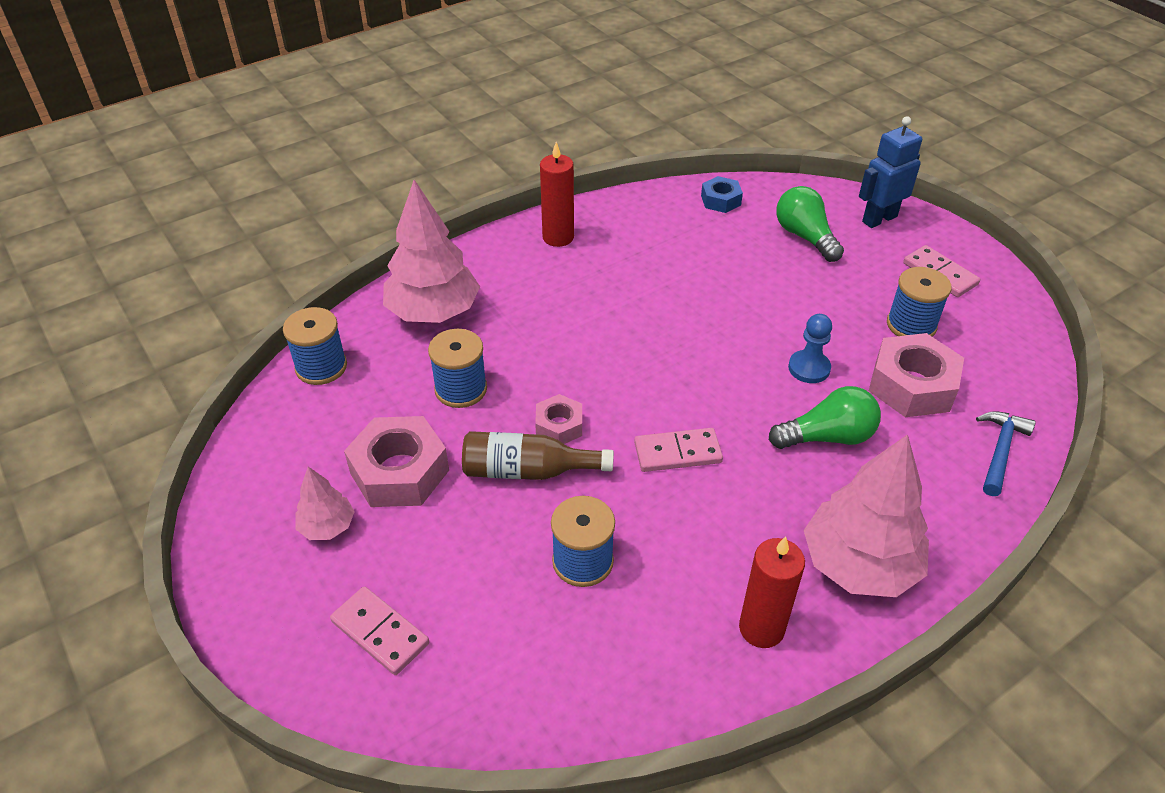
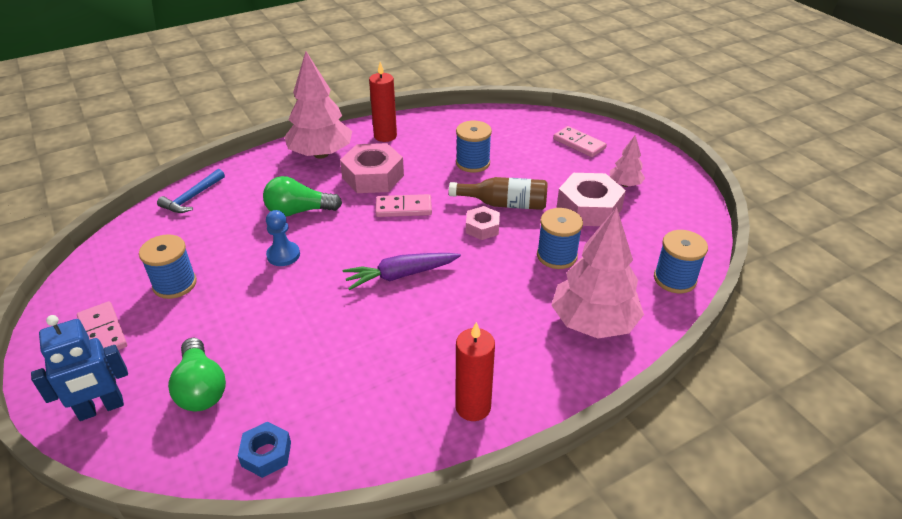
camera: 175 degrees left, 5 degrees down
pink nut [869,333,964,417] -> pink nut moved to [340,143,404,193]
none -> purple carrot [342,253,461,290]

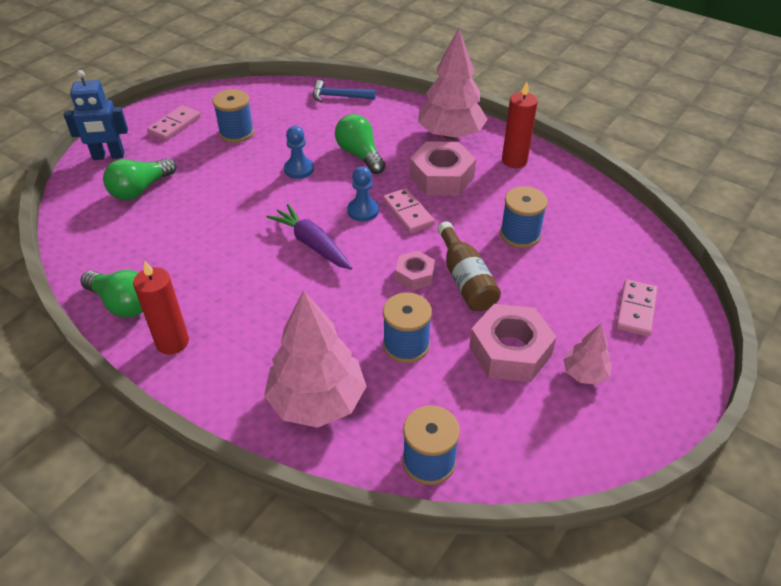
camera: 65 degrees right, 5 degrees up
blue robot [31,315,128,421] -> blue robot turned 45 degrees counterclockwise [64,70,128,160]
blue nut [238,421,291,478] -> none
none -> green light bulb [81,270,143,318]
none -> blue pawn [347,166,379,221]

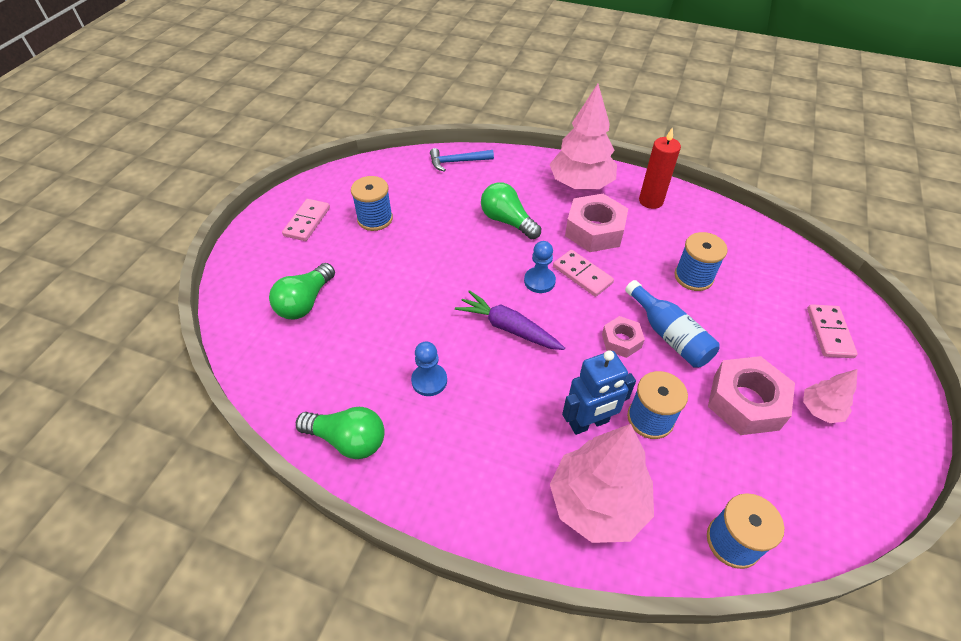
camera: 15 degrees left, 5 degrees up
blue robot [64,70,128,160] -> blue robot moved to [562,350,636,435]
red candle [133,261,189,355] -> none
blue pawn [284,126,314,179] -> blue pawn moved to [411,342,447,396]
brown bottle [437,221,501,311] -> blue bottle [625,280,719,368]

